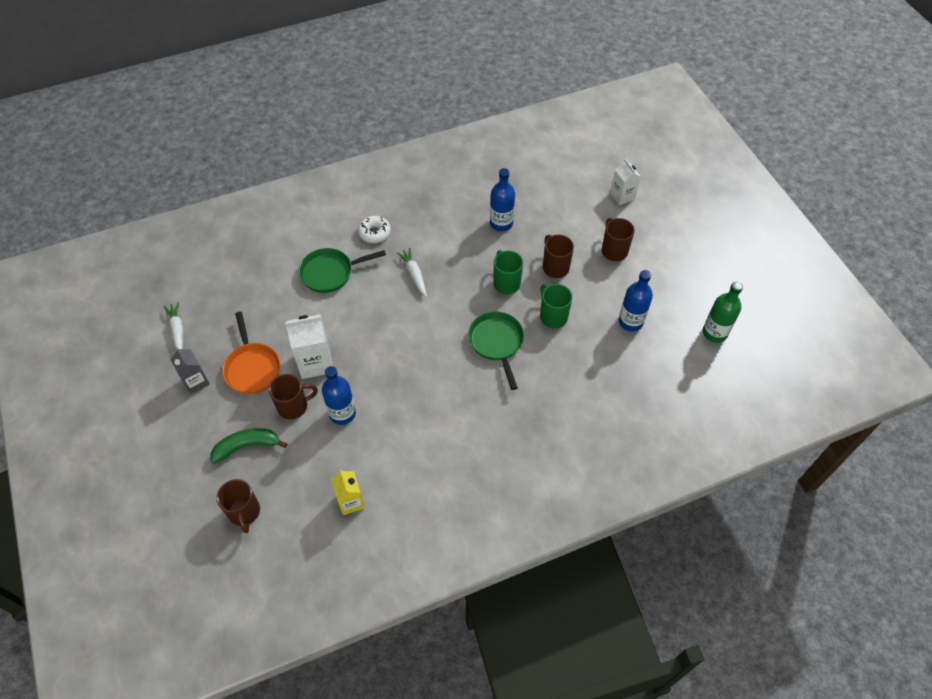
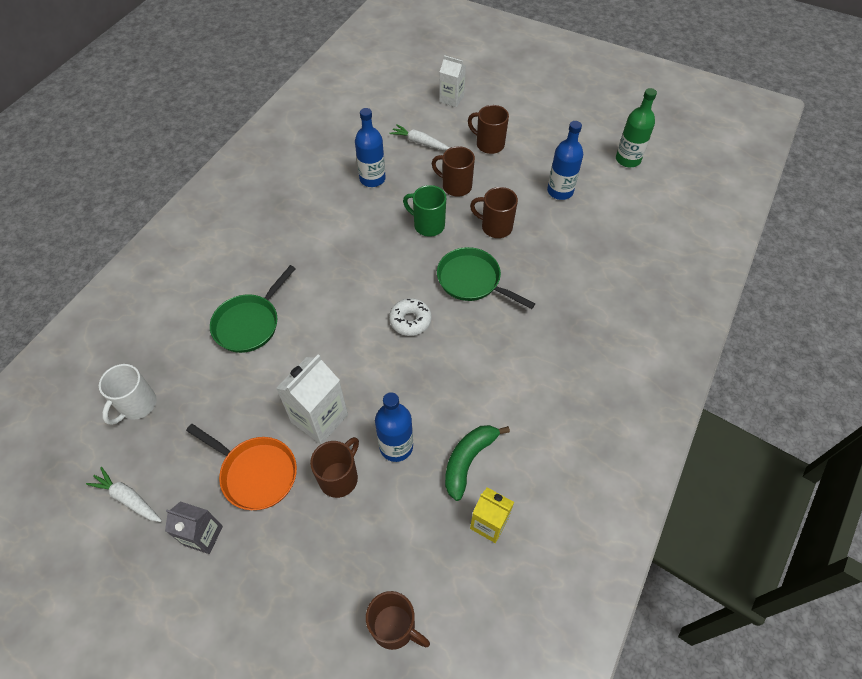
camera: 40 degrees left, 0 degrees up
green banana [211,428,287,464] -> green banana moved to [445,425,510,501]
white donut [358,216,391,243] -> white donut moved to [389,298,432,336]
white carrot [397,248,427,297] -> white carrot moved to [390,124,449,150]
green mug [540,284,572,328] -> brown mug [470,187,518,238]
none -> white mug [99,364,157,425]

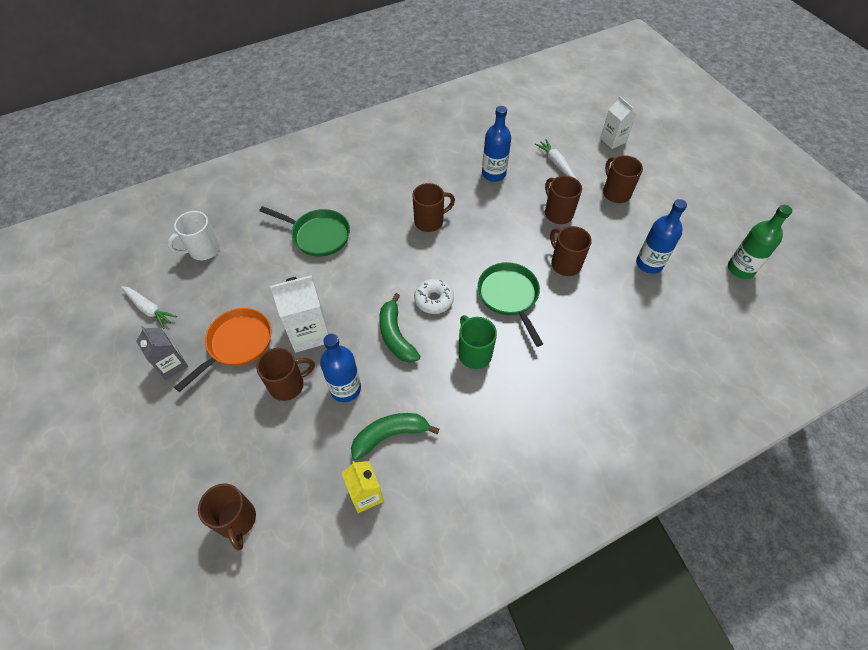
camera: 35 degrees right, 0 degrees up
white carrot [86,467,162,522] -> white carrot turned 150 degrees clockwise [121,286,177,329]
orange pan [186,424,297,510] -> orange pan turned 120 degrees counterclockwise [174,308,271,392]
green pan [210,265,296,353] -> green pan turned 135 degrees counterclockwise [259,206,350,257]
green mug [403,185,446,237] -> green mug moved to [459,315,497,369]
none -> green banana [379,293,420,363]
none -> brown mug [412,183,455,232]

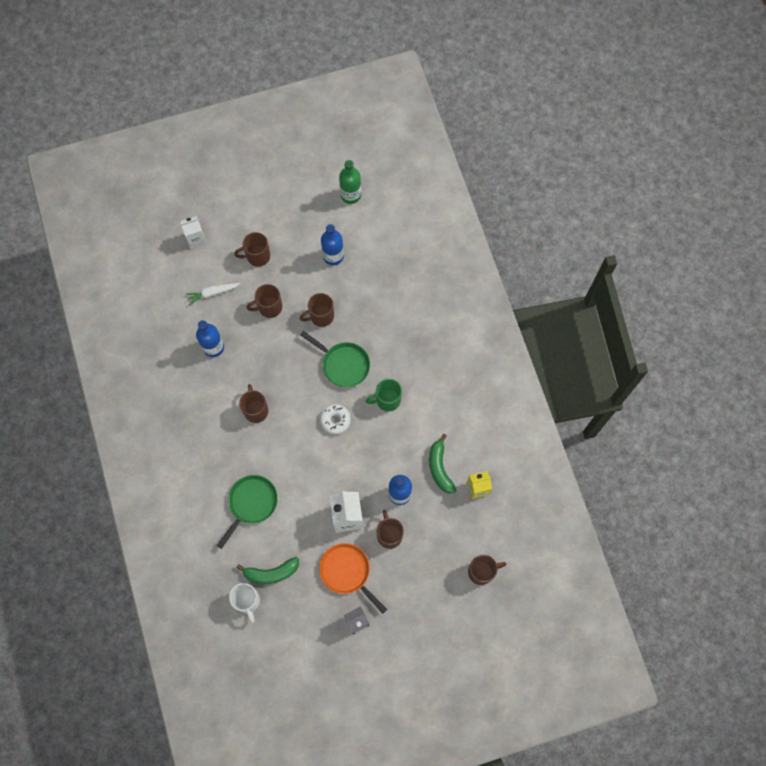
camera: 80 degrees left, 15 degrees up
white carrot [121,286,177,329] -> none
green banana [379,293,420,363] -> green banana moved to [236,557,299,584]
green pan [478,262,543,347] -> green pan turned 135 degrees counterclockwise [300,331,370,388]

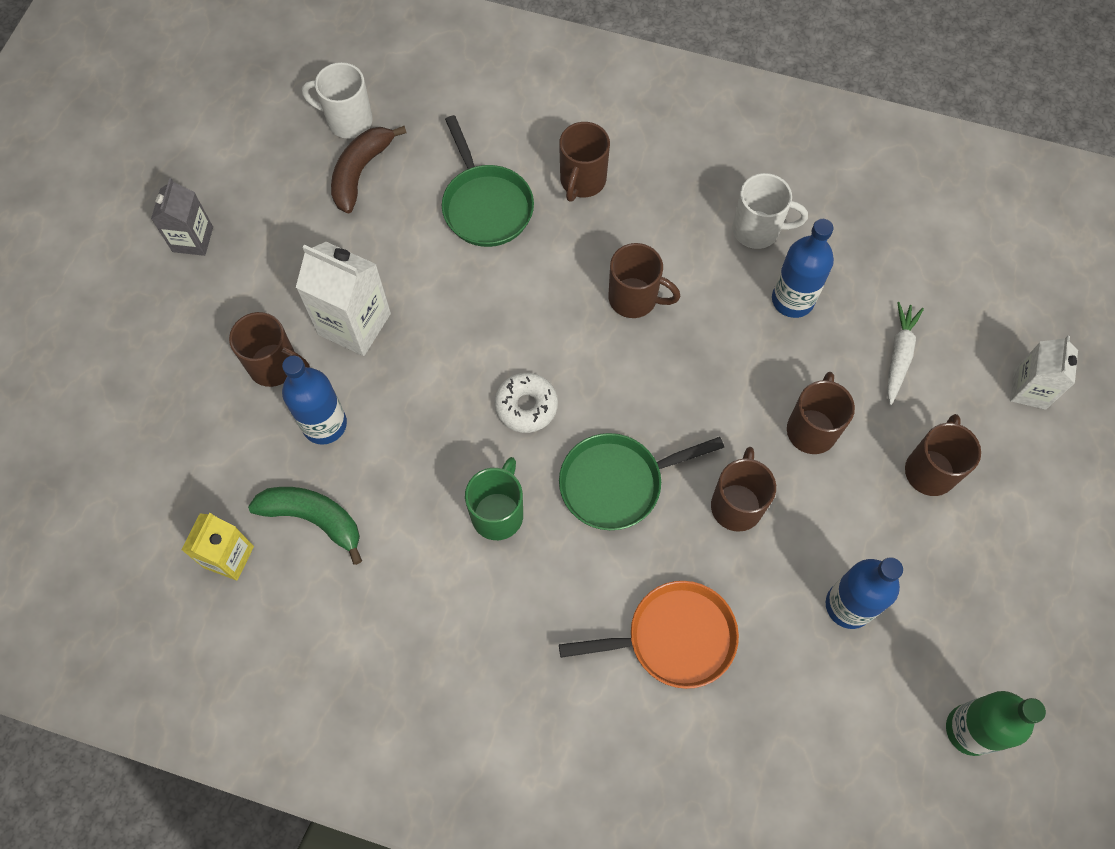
camera: 125 degrees right, 5 degrees down
green banana [236,557,299,584] -> brown banana [331,126,407,213]
orange pan [319,543,387,614] -> orange pan moved to [559,581,739,689]
brown mug [468,555,506,585] -> brown mug moved to [559,122,610,202]
none -> white mug [732,173,808,249]

